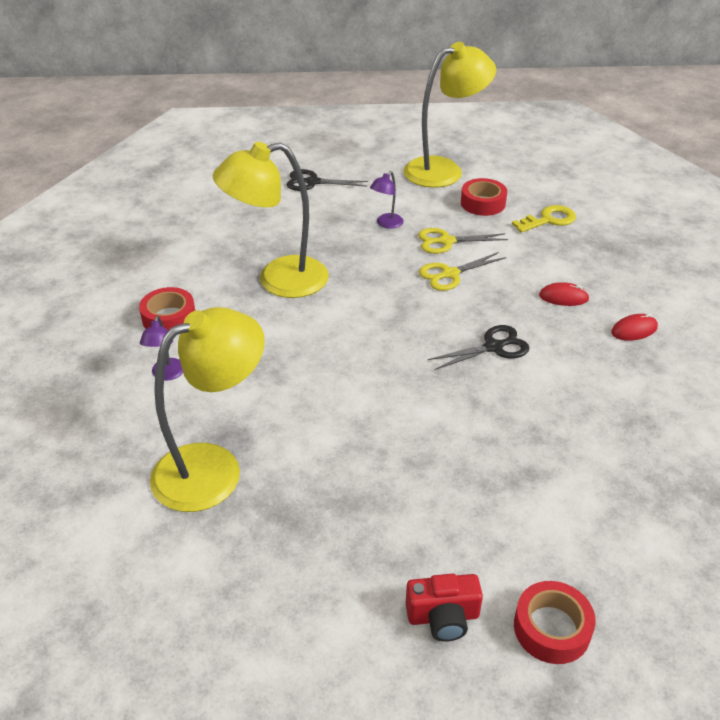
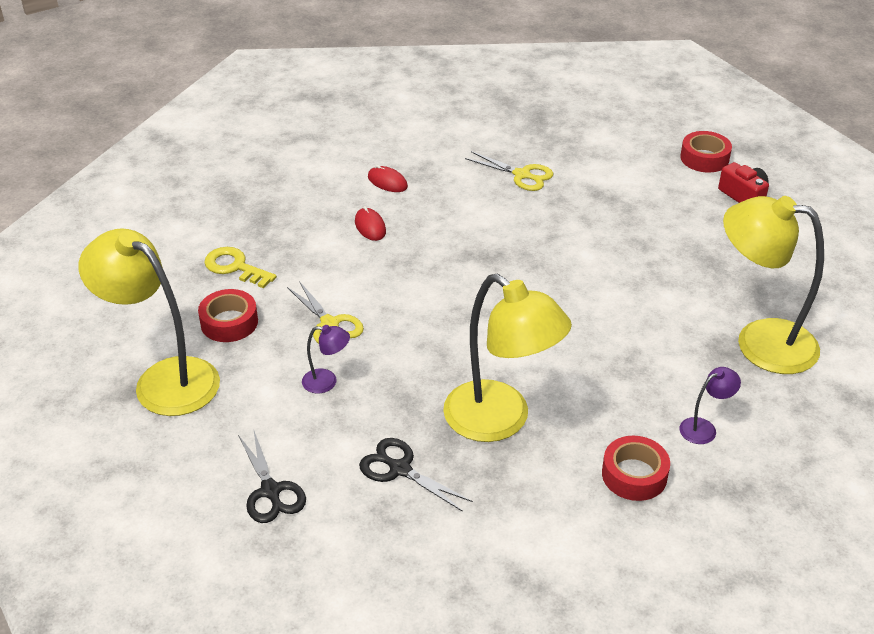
camera: 120 degrees left, 0 degrees up
yellow scissors [419,252,506,291] -> yellow scissors moved to [465,151,553,191]
black scissors [428,325,530,370] -> black scissors moved to [359,438,473,512]

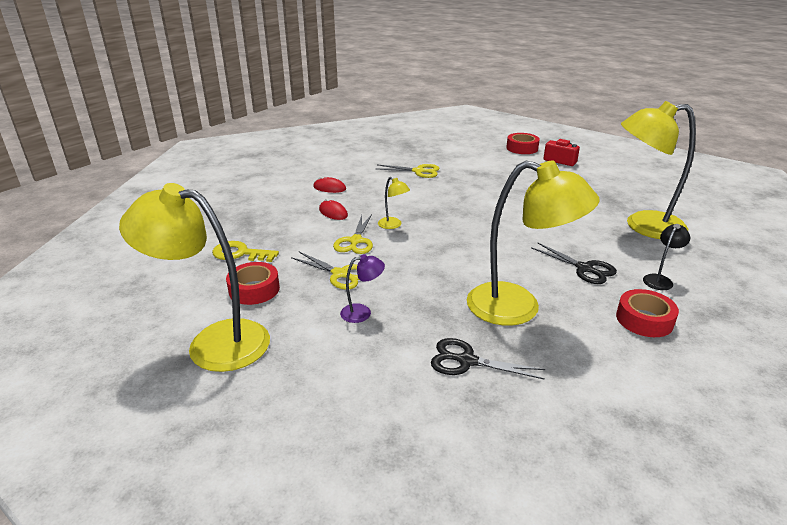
camera: 20 degrees left, 10 degrees down
black scissors [238,431,306,523] -> black scissors moved to [531,242,617,284]
purple lamp [680,367,741,444] -> black lamp [643,224,690,290]
none -> yellow scissors [333,214,373,254]
none -> yellow lamp [378,177,410,229]

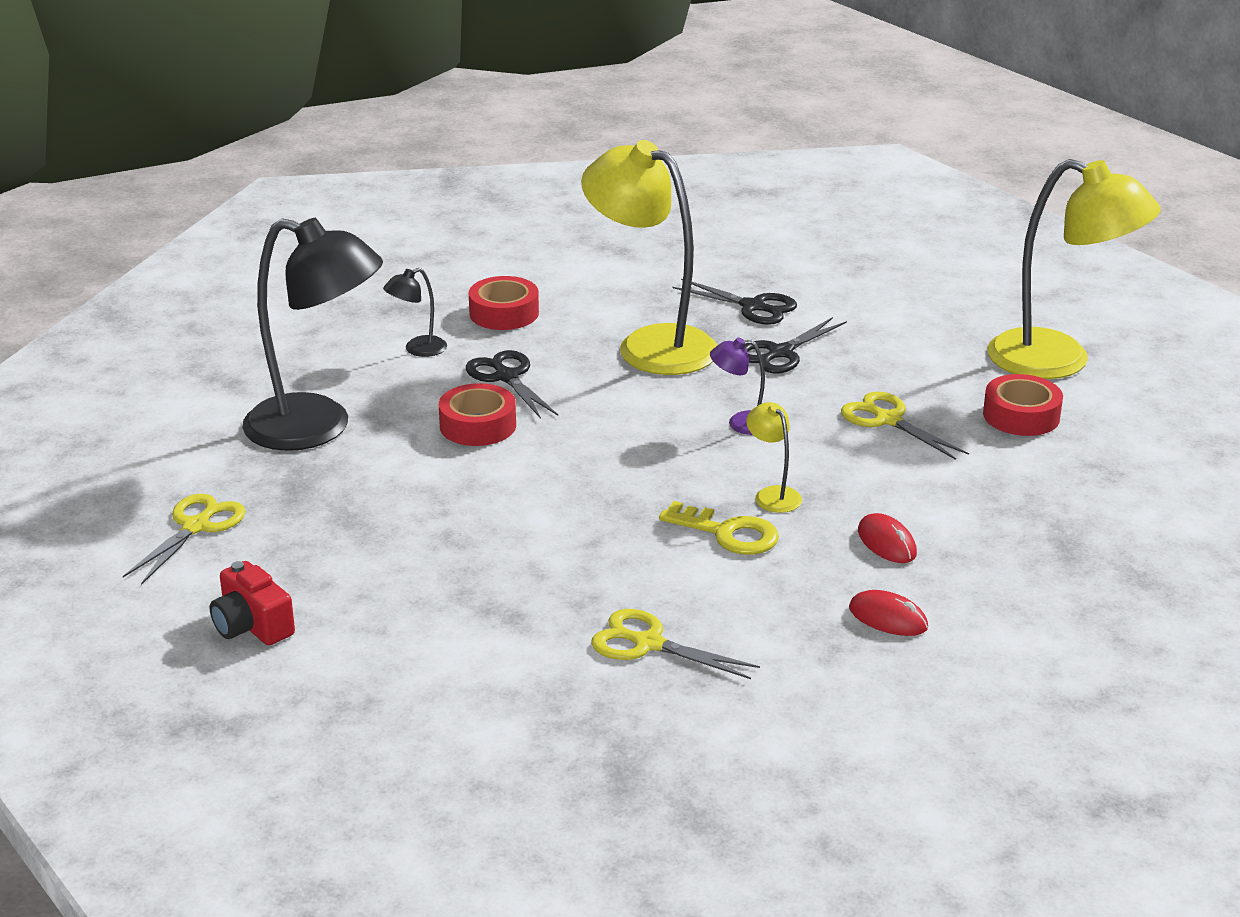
camera: 165 degrees left, 0 degrees up
yellow key [212,241,279,262] -> yellow key moved to [659,501,779,555]
yellow scissors [333,214,373,254] -> yellow scissors moved to [123,494,245,585]
purple lamp [340,254,385,323] -> purple lamp moved to [710,337,765,435]
red tape [506,133,540,154] -> red tape moved to [439,383,516,446]
yellow lamp [621,101,696,239] -> black lamp [242,218,383,451]
none -> black scissors [744,317,847,374]

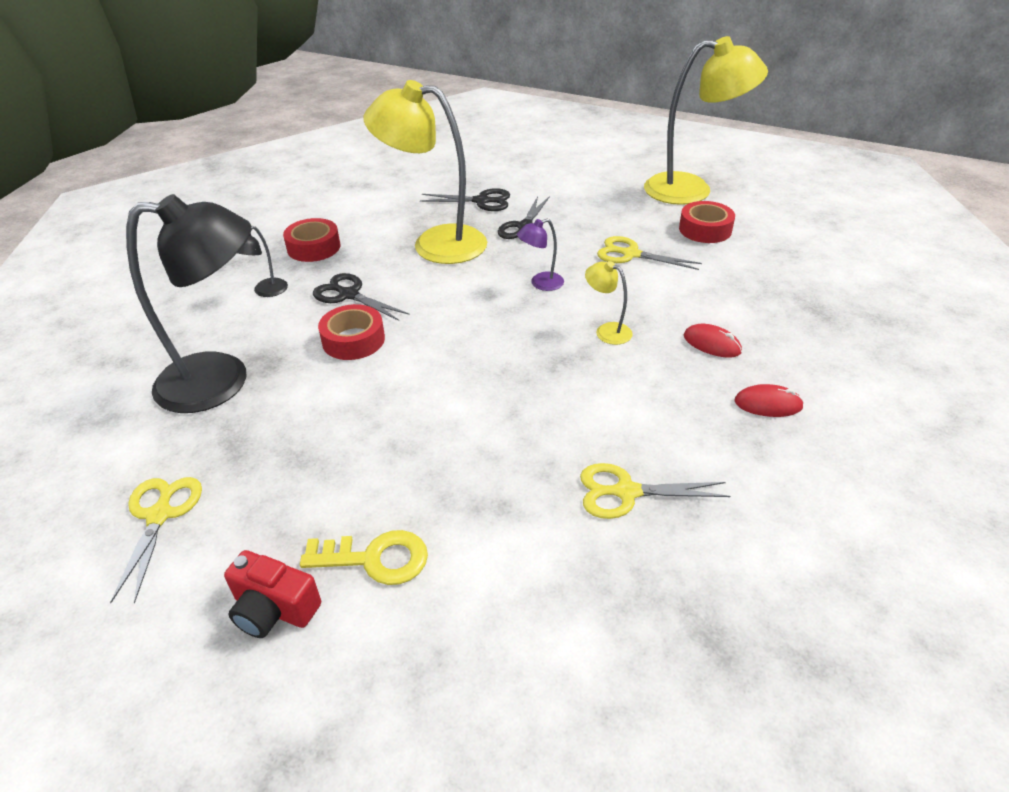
camera: 25 degrees left, 10 degrees up
yellow key [659,501,779,555] -> yellow key moved to [300,530,428,585]

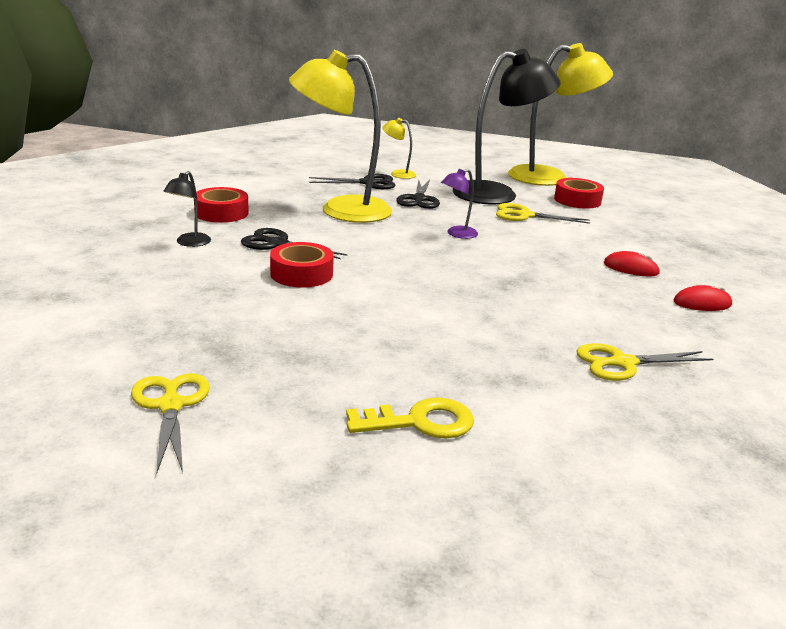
camera: 15 degrees left, 15 degrees down
black lamp [126,194,252,413] -> black lamp moved to [453,49,561,204]
red camera [224,550,321,638] -> none
yellow lamp [585,261,633,345] -> yellow lamp moved to [382,118,416,179]

